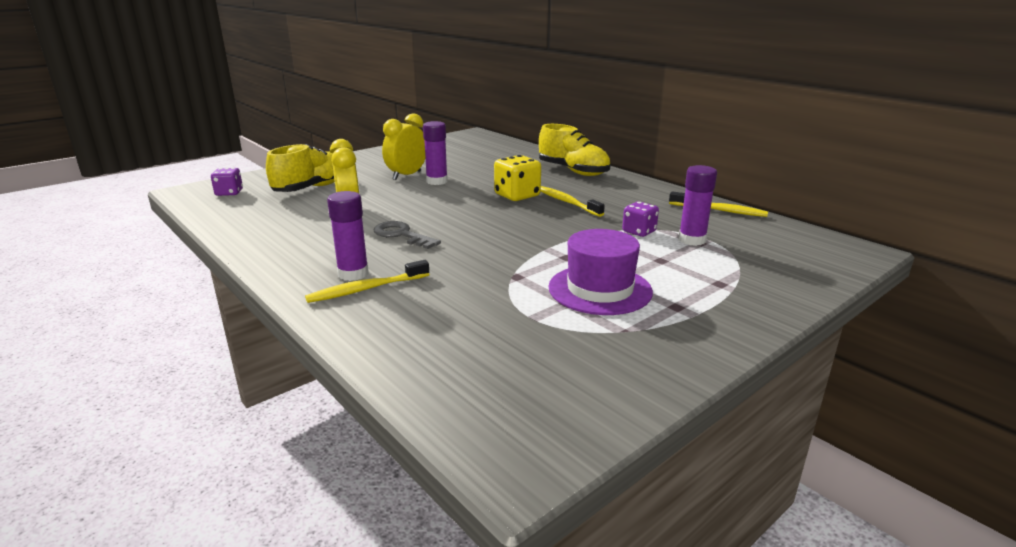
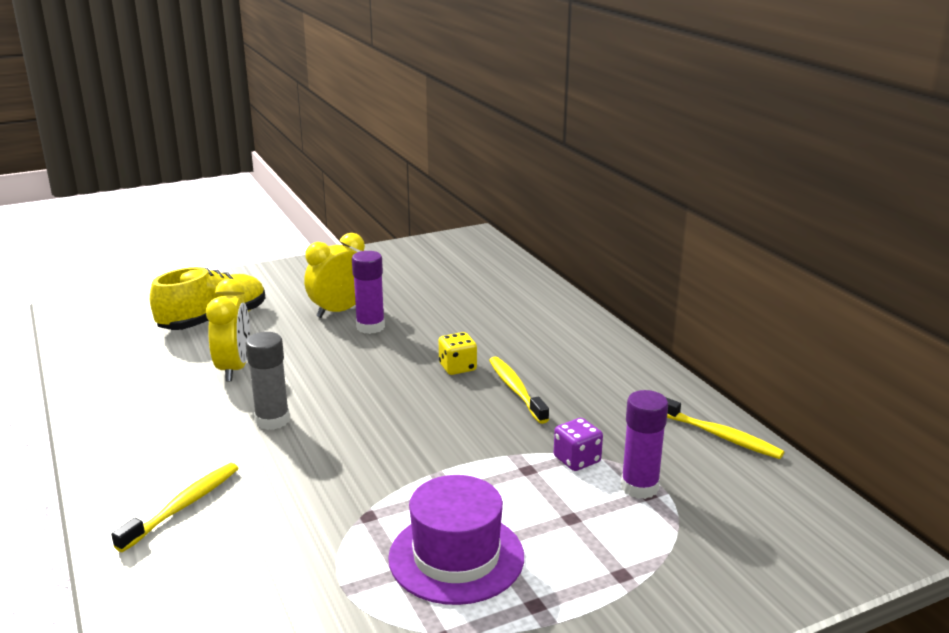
camera: 15 degrees right, 0 degrees up
purple dice [211,168,243,196] -> none
yellow toothbrush [305,260,429,303] -> yellow toothbrush turned 135 degrees clockwise [111,463,238,552]
purple glue stick [327,191,369,281] -> none
grey key [374,221,441,249] -> grey glue stick [246,332,290,430]
yellow dice [494,155,541,201] -> yellow dice [439,332,477,375], size x0.64
yellow shoe [539,124,611,176] -> none

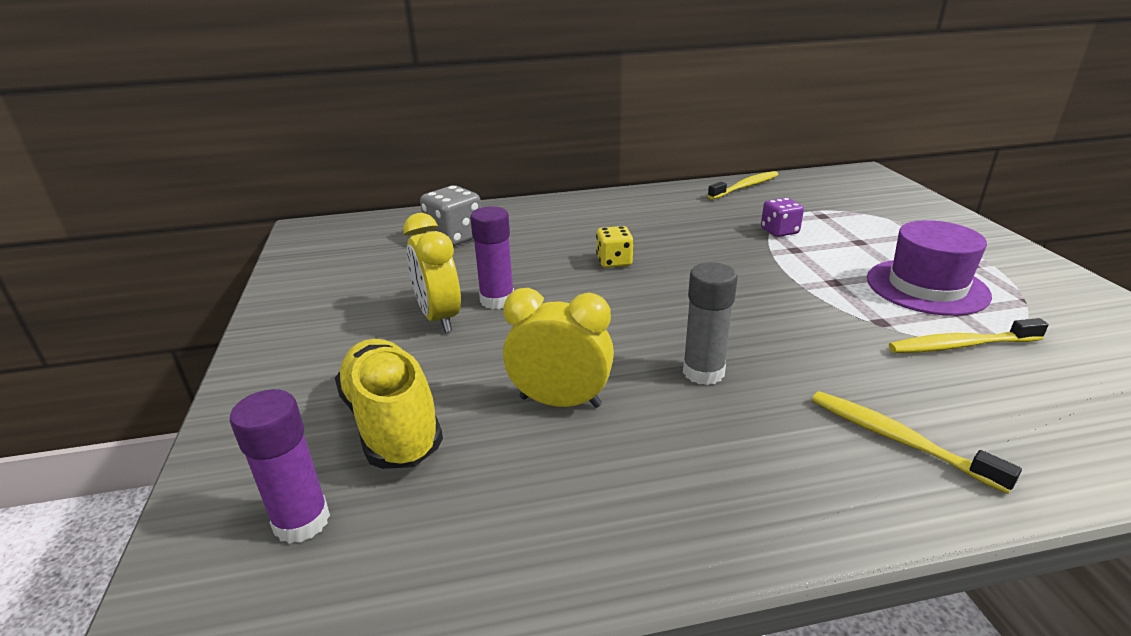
camera: 75 degrees left, 5 degrees up
yellow toothbrush [489,356,549,424] -> yellow toothbrush moved to [889,318,1049,353]
purple glue stick [621,390,668,499] -> purple glue stick moved to [230,389,330,544]
none -> grey dice [420,185,481,247]

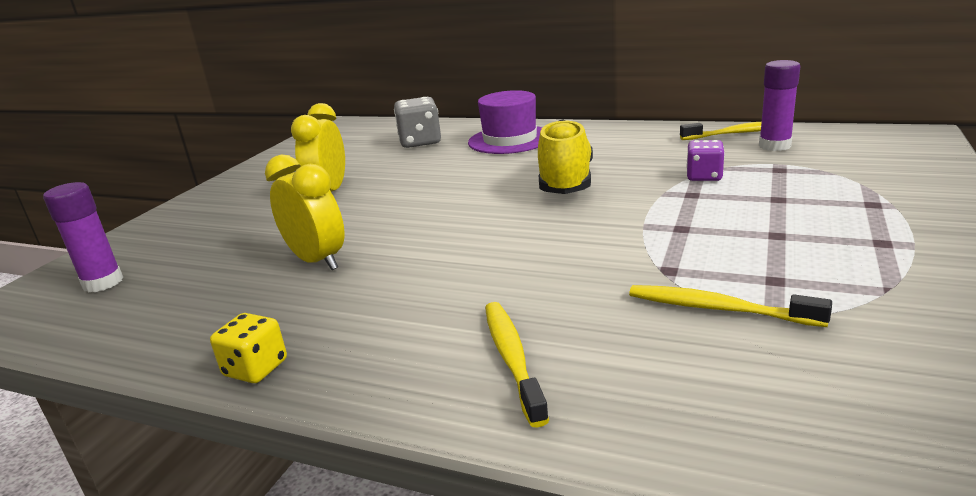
camera: 35 degrees right, 5 degrees down
yellow shoe [335,339,443,469] -> yellow shoe moved to [538,119,593,194]
purple glue stick [470,206,514,309] -> purple glue stick moved to [759,60,800,151]
yellow dice [596,226,634,268] -> yellow dice moved to [210,313,287,383]
grey glue stick [683,262,738,385] -> none
purple hat [867,220,992,316] -> purple hat moved to [468,90,543,154]

